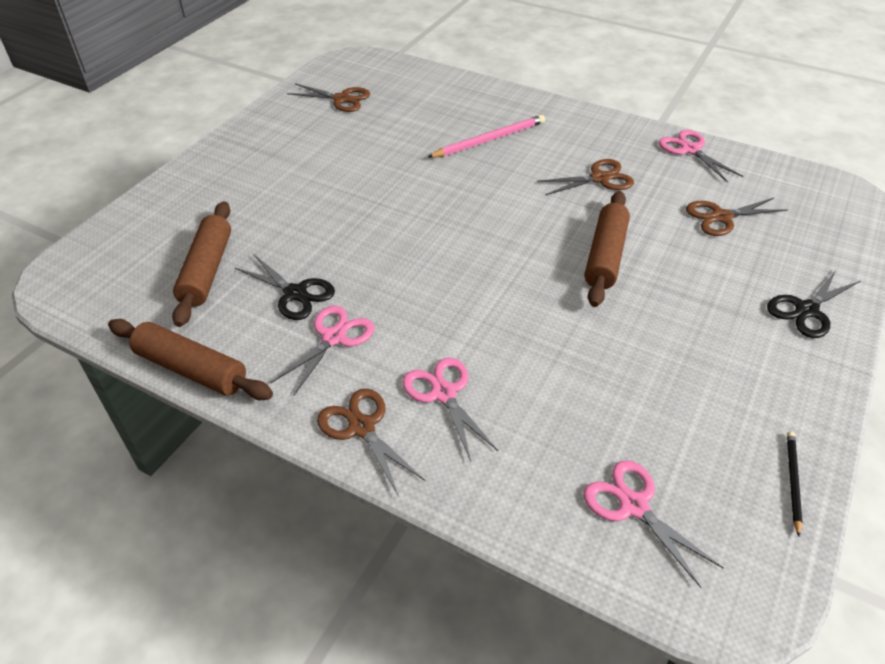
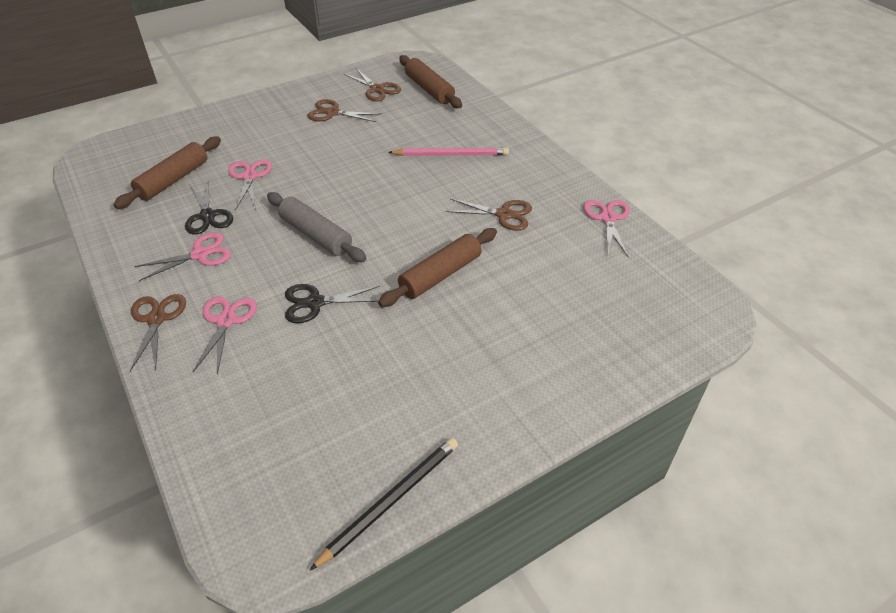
camera: 30 degrees right, 0 degrees up
brown rolling pin [108,319,273,400] -> brown rolling pin moved to [399,55,462,108]
pink scissors [583,460,723,588] -> pink scissors moved to [228,160,272,210]
brown scissors [686,198,788,236] -> brown scissors moved to [307,99,381,122]
black scissors [767,270,860,338] -> black scissors moved to [285,284,380,323]
black pencil [787,431,803,536] -> black pencil [309,438,458,571], size x1.77
none -> grey rolling pin [267,192,367,262]

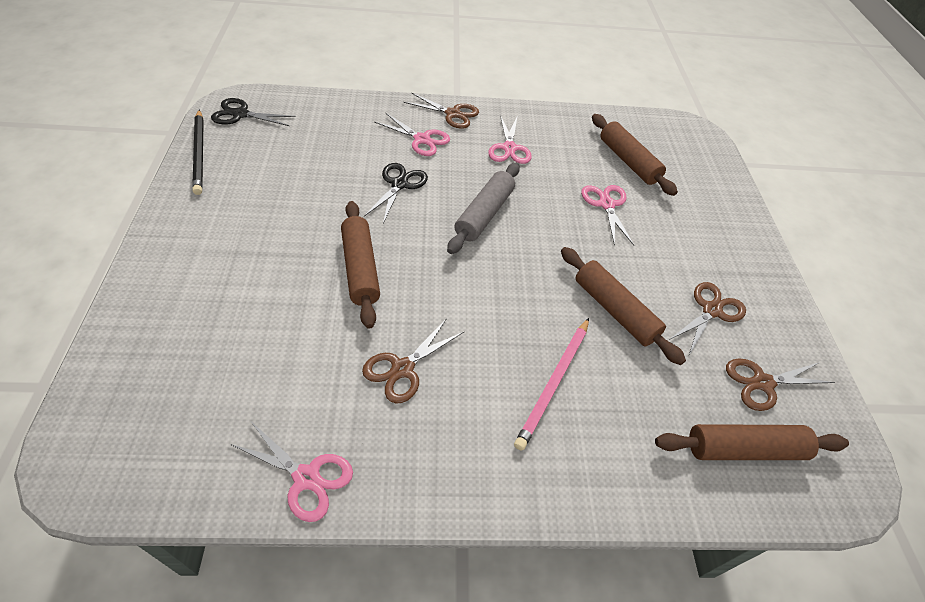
camera: 115 degrees right, 5 degrees up
black scissors [185,180,233,235] -> black scissors moved to [211,98,296,126]
pink scissors [228,160,272,210] -> pink scissors turned 120 degrees counterclockwise [581,185,634,246]
grey rolling pin [267,192,367,262] -> grey rolling pin turned 45 degrees counterclockwise [447,163,520,254]
none -> brown rolling pin [561,247,686,365]

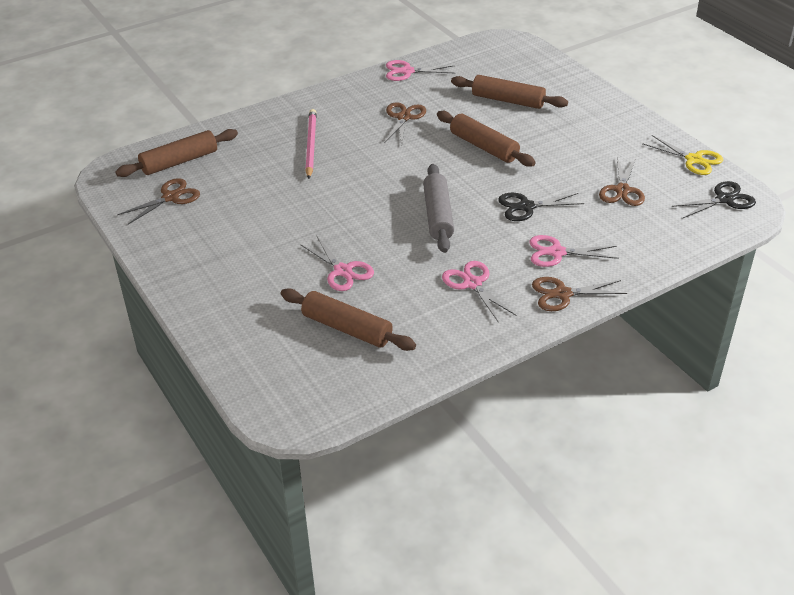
camera: 155 degrees right, 10 degrees down
black pencil [192,110,204,195] -> yellow scissors [642,135,723,175]
black scissors [364,163,428,223] -> black scissors turned 90 degrees clockwise [498,193,584,221]
brown rolling pin [561,247,686,365] -> brown rolling pin moved to [451,75,568,109]
brown scissors [669,282,746,355] -> brown scissors moved to [599,158,645,206]

